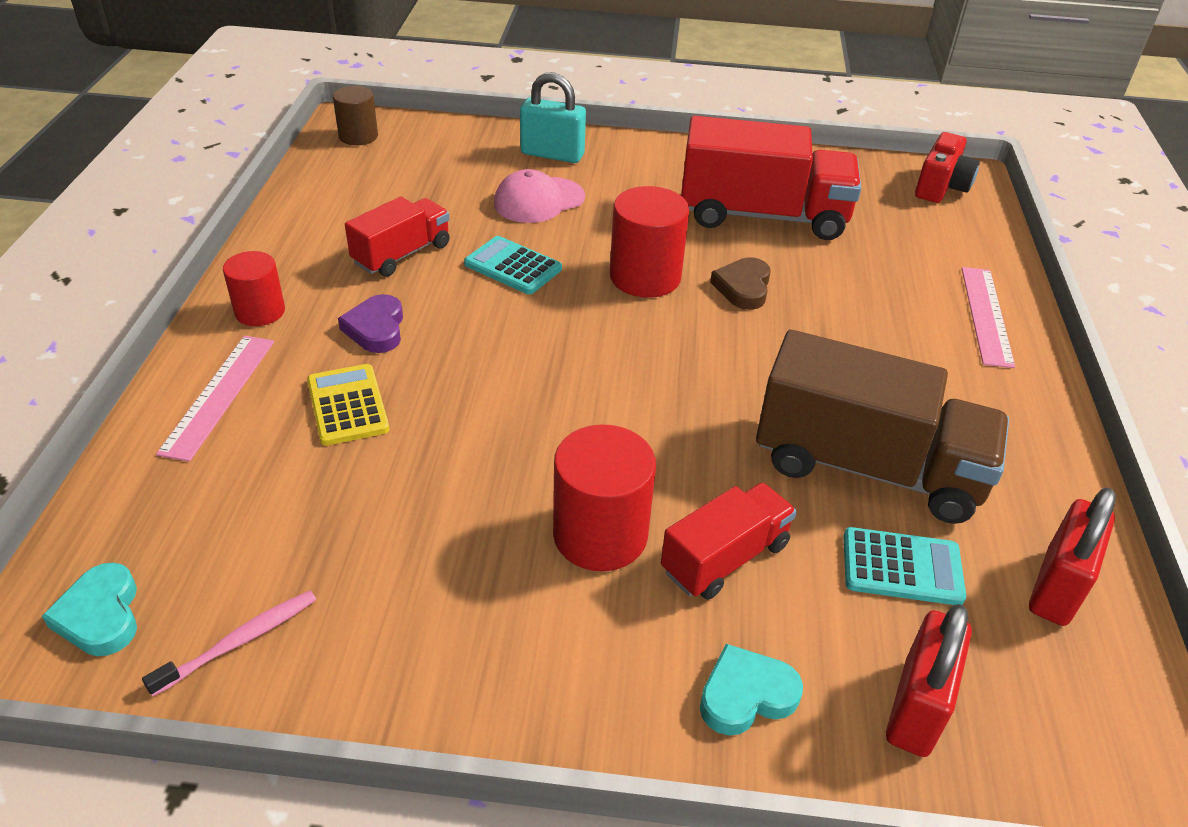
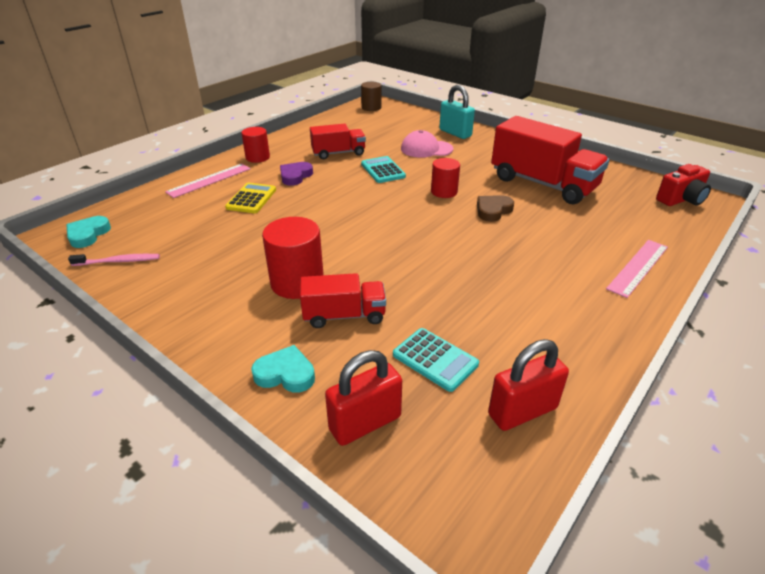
camera: 35 degrees right, 5 degrees down
red cylinder [610,186,689,298] -> red cylinder [431,158,460,198], size x0.64
brown truck [756,330,1009,524] -> none

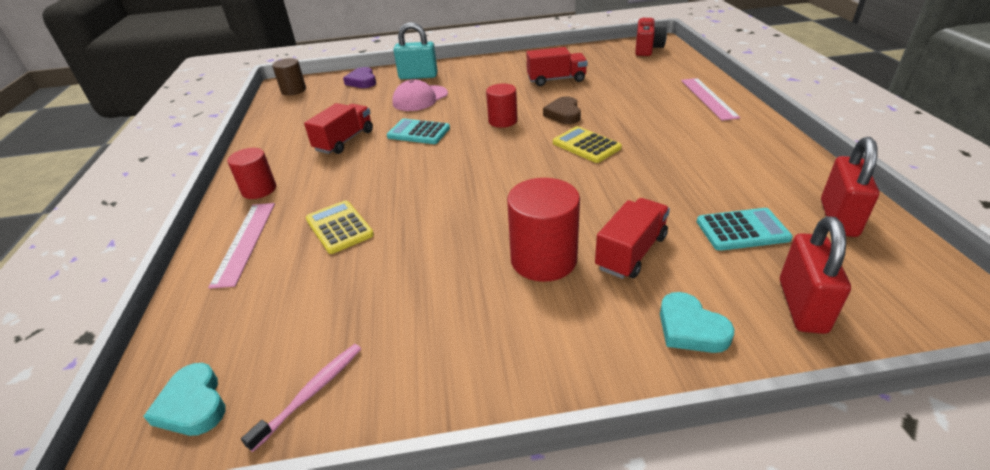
camera: 45 degrees left, 0 degrees up
turquoise heart [251,345,315,393] -> turquoise heart turned 90 degrees counterclockwise [660,292,734,353]
purple heart [280,162,313,186] -> purple heart moved to [343,67,376,88]
red truck [491,116,609,204] -> red truck [526,47,588,86], size x0.56
none -> yellow calculator [553,126,622,163]

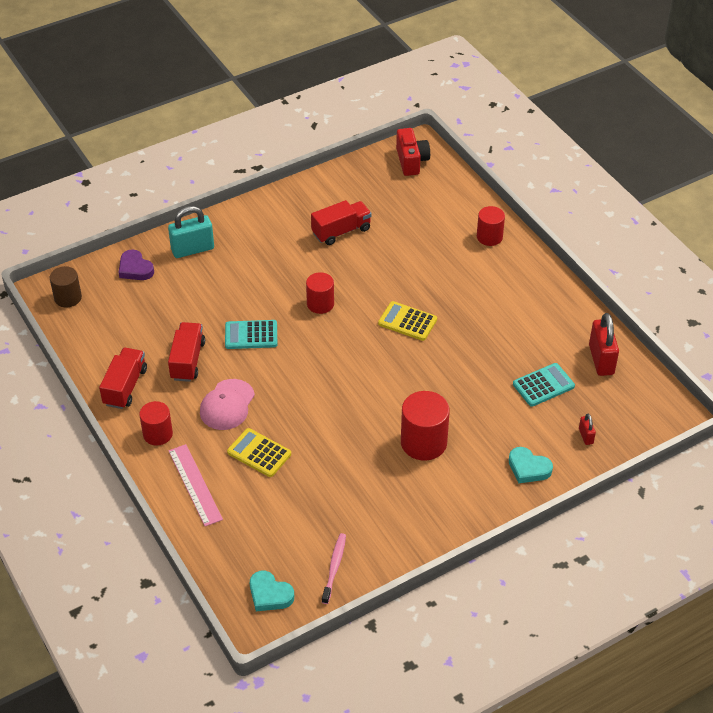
camera: 25 degrees left, 10 degrees up
pink cap [392,79,448,111] -> pink cap moved to [200,379,255,430]
brown heart [543,96,581,124] -> none
red truck [595,198,670,279] -> red truck moved to [99,348,147,409]
pink ruler [681,78,740,121] -> red cylinder [477,206,505,246]
red padlock [780,216,851,334] -> red padlock [579,414,596,445], size x0.49

